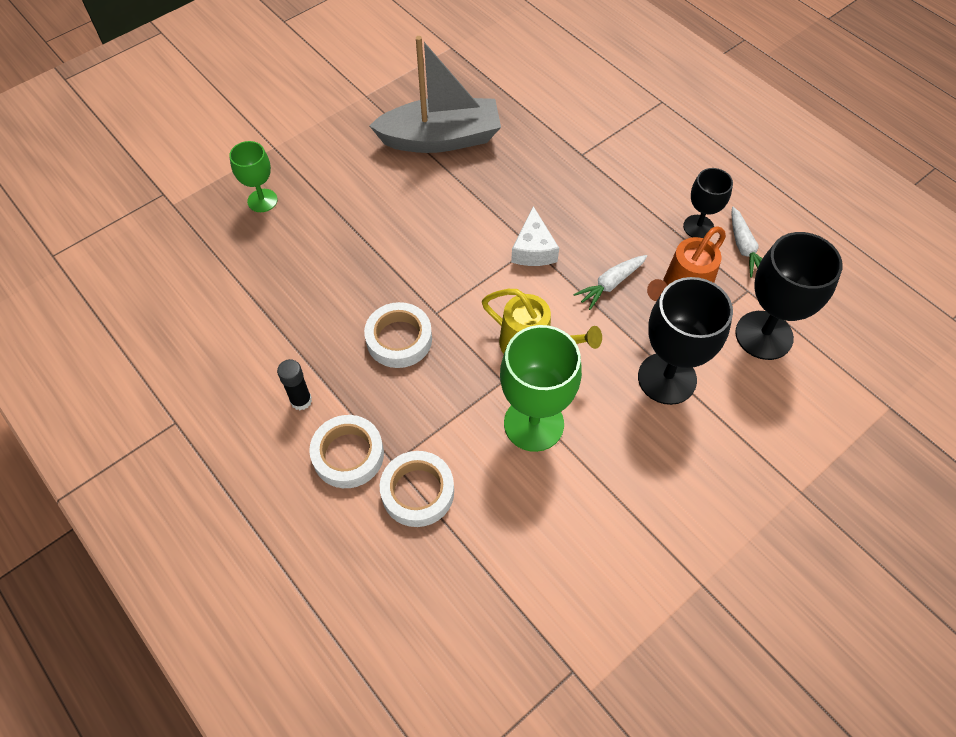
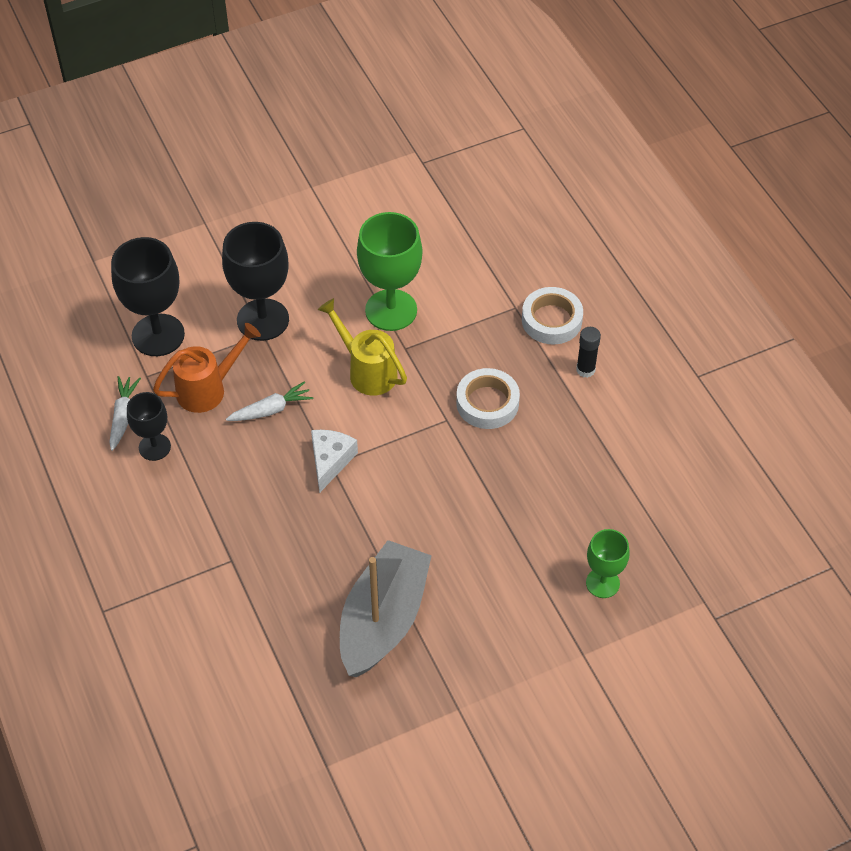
camera: 165 degrees left, 5 degrees down
grey boat [369,36,501,153] -> grey boat turned 105 degrees clockwise [340,540,432,677]
white tape [379,451,454,527] -> none

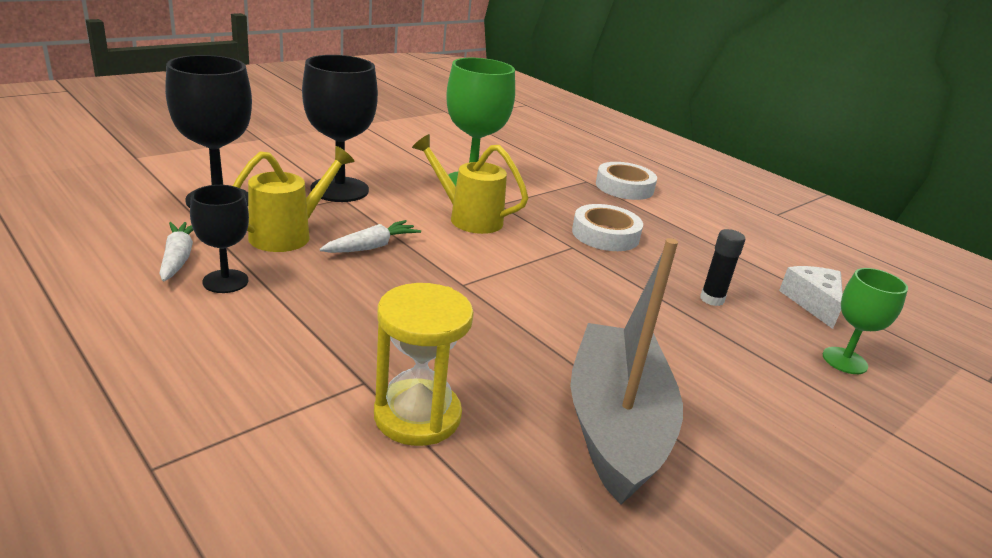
camera: 20 degrees left, 25 degrees down
orange watering can [153,323,261,413] -> yellow watering can [233,146,355,252]
white cheese [311,430,358,493] -> white cheese moved to [779,266,843,329]
black glue stick [576,327,601,378] -> black glue stick moved to [700,229,745,306]
none -> yellow hourglass [374,283,474,446]

